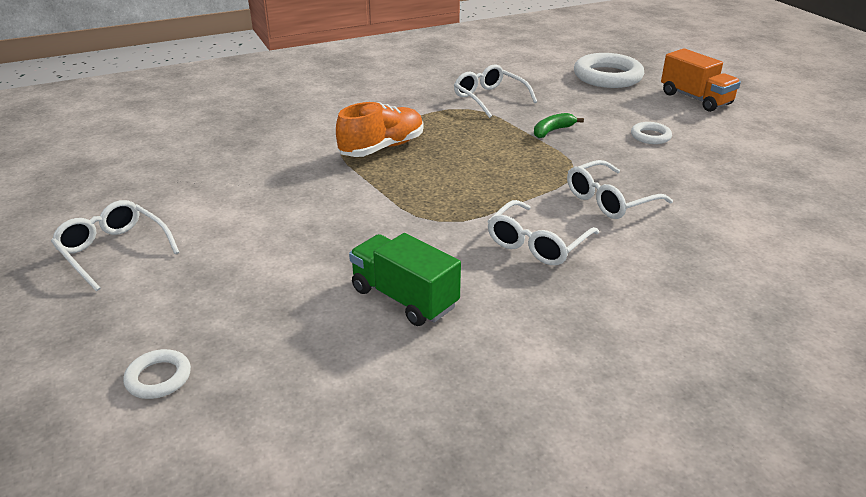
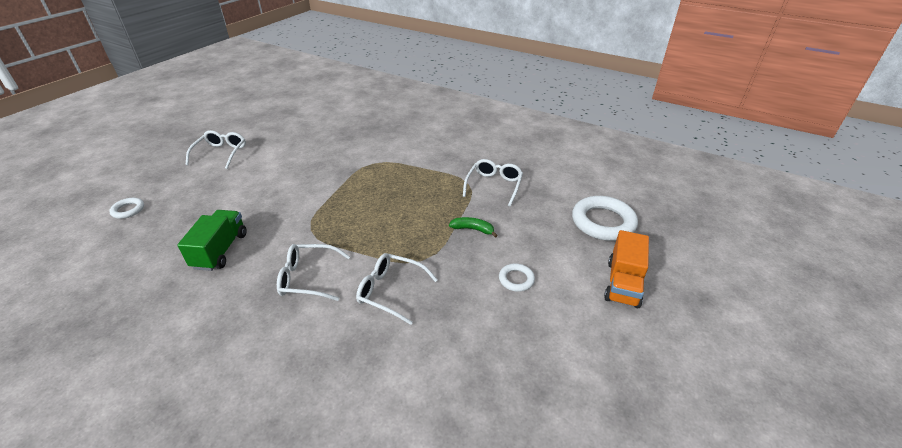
camera: 55 degrees right, 5 degrees up
orange shoe [336,102,423,157] -> none

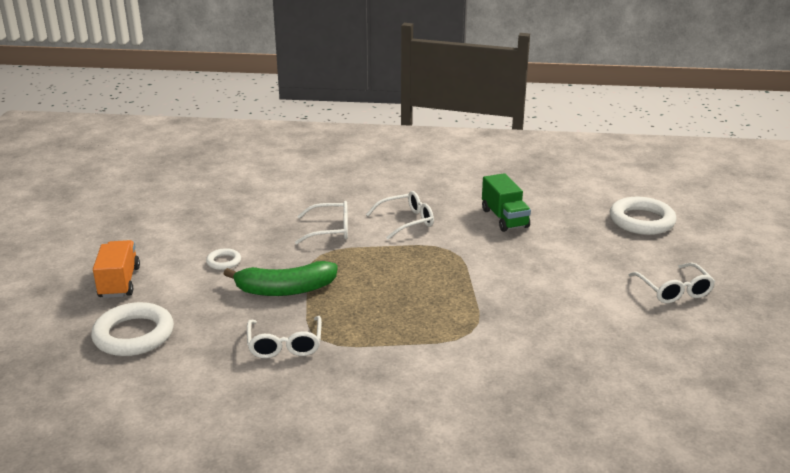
camera: 155 degrees right, 10 degrees down
white ring [109,198,144,219] -> white ring [610,197,677,235], size x2.03
green banana [449,217,498,238] -> green banana [223,261,338,296], size x2.00

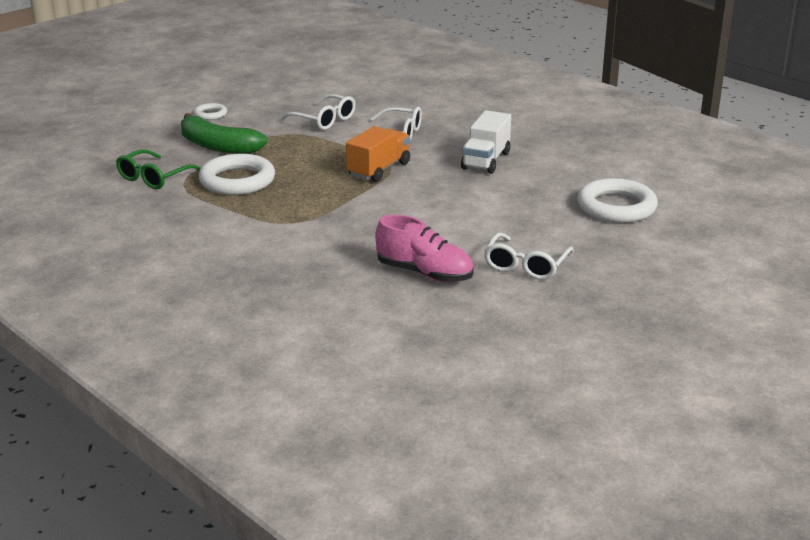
camera: 40 degrees right, 0 degrees up
white ring [91,302,174,356] -> white ring moved to [199,154,275,195]
orange truck [93,240,140,298] -> orange truck moved to [346,126,410,182]
white glasses [247,316,322,358] -> green glasses [116,149,201,190]
green truck [482,173,531,232] -> white truck [461,110,511,174]
none -> pink shoe [375,215,474,282]

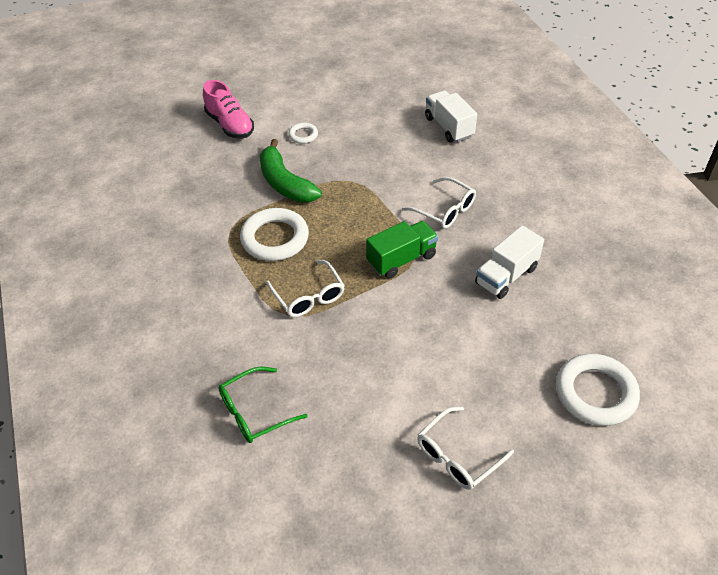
camera: 25 degrees right, 20 degrees up
green glasses [116,149,201,190] -> green glasses moved to [218,366,308,443]
white glasses [280,94,356,130] -> white glasses moved to [266,260,345,317]
orange truck [346,126,410,182] -> green truck [366,221,438,279]
pink shoe [375,215,474,282] -> pink shoe moved to [203,80,254,138]
none -> white truck [425,91,477,143]

